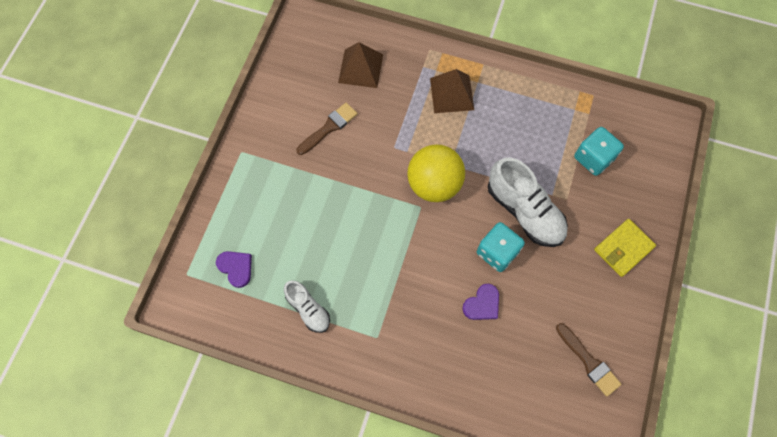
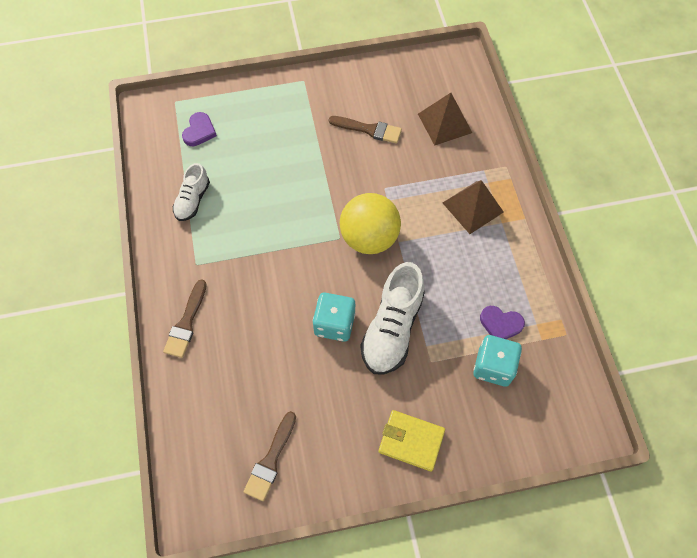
camera: 60 degrees right, 5 degrees down
purple heart [462,284,499,320] -> purple heart moved to [480,306,525,339]
none -> brown brush [163,279,207,358]

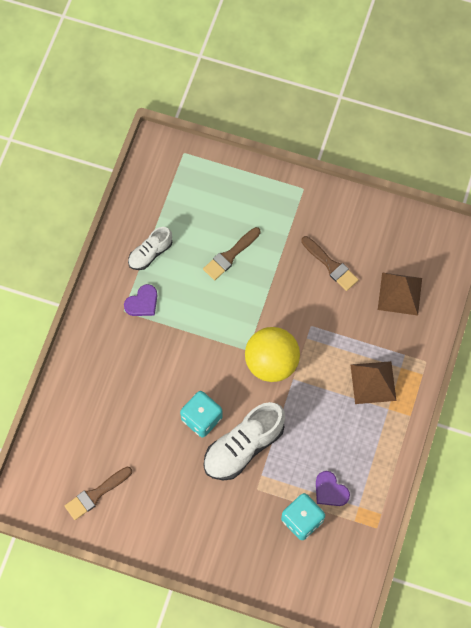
camera: 30 degrees right, 5 degrees up
brown brush [163,279,207,358] -> brown brush moved to [203,227,261,280]
purple heart [182,112,217,146] -> purple heart moved to [124,284,157,316]
yellow wallet [378,410,445,472] -> none

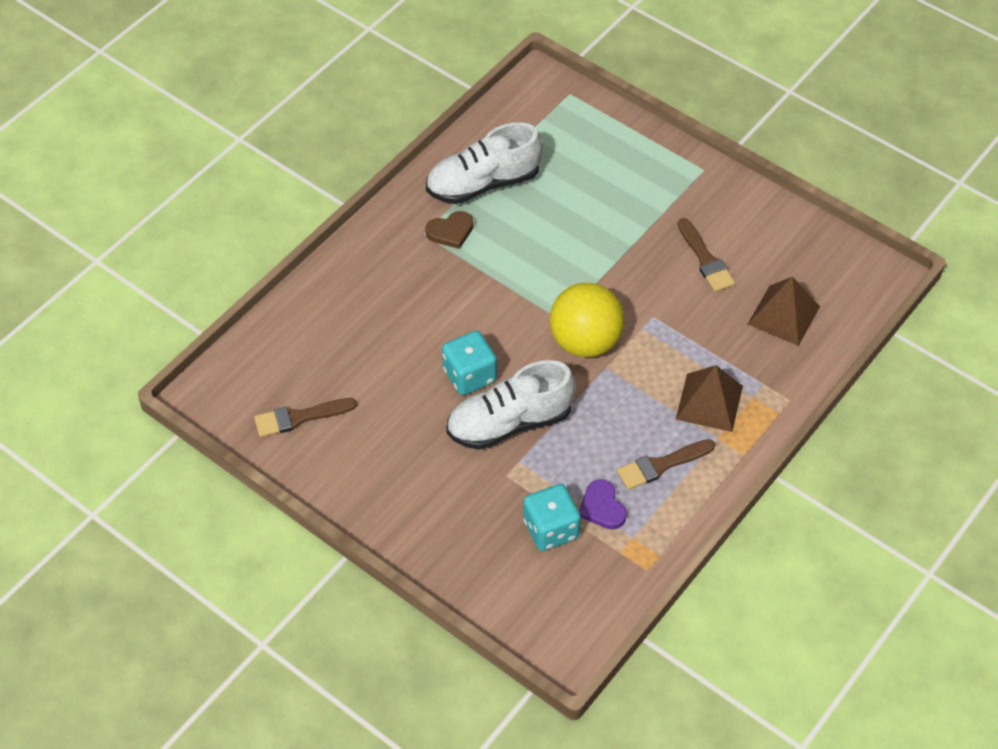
camera: 20 degrees right, 15 degrees down
purple heart [124,284,157,316] -> brown heart [425,211,474,249]
white shoe [128,227,172,270] -> white shoe [426,122,543,204], size x1.74
brown brush [203,227,261,280] -> brown brush moved to [617,439,715,490]

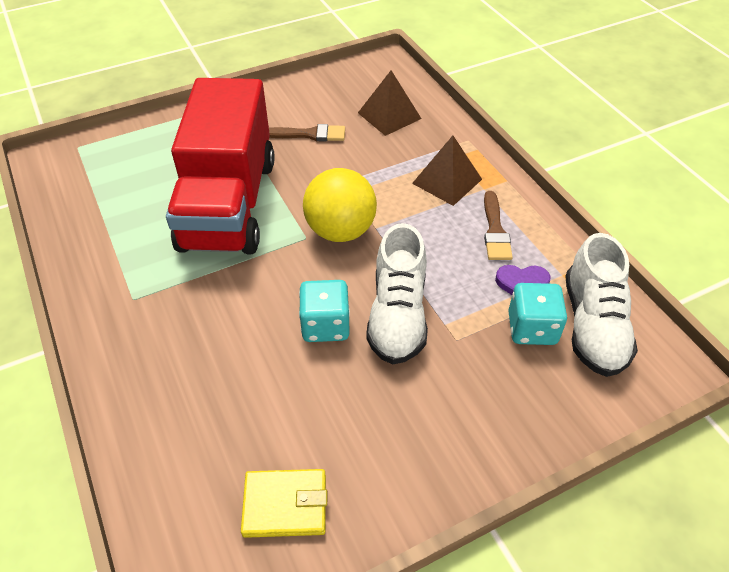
camera: 65 degrees left, 5 degrees down
brown brush [254,398,357,437] -> yellow wallet [241,469,327,538]
brown heart [425,211,474,249] -> none
white shoe [426,122,543,204] -> white shoe moved to [565,233,638,377]
none -> red truck [166,78,275,254]

